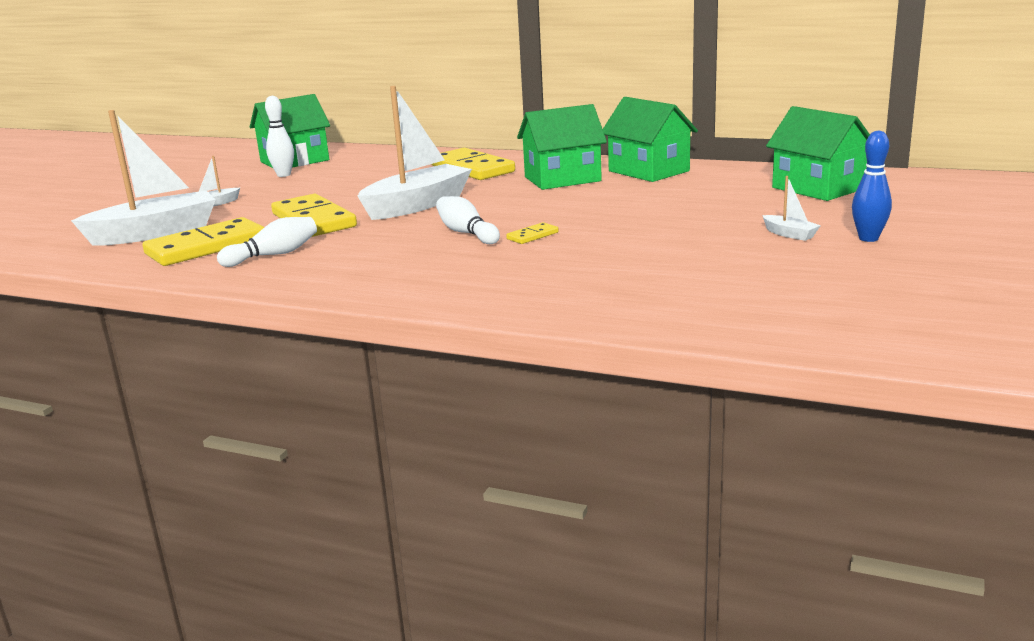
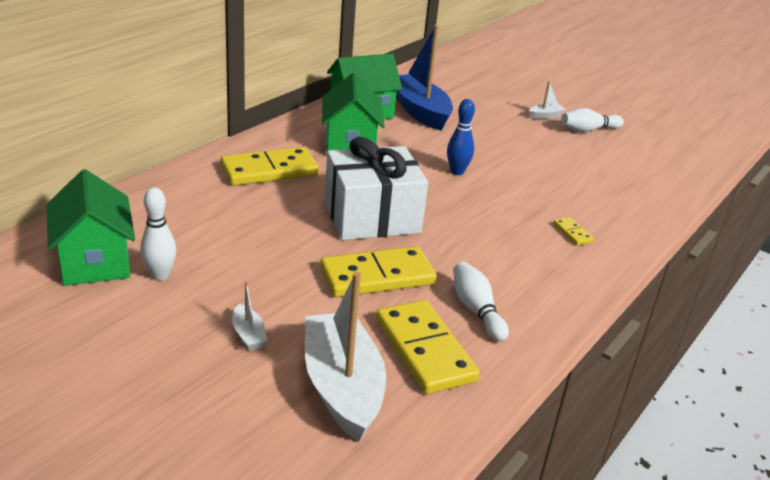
camera: 80 degrees left, 10 degrees up
white boat [358,86,472,220] -> white gift [325,137,428,240]
white bowling pin [436,196,500,244] -> white bowling pin moved to [561,108,624,132]
yellow domino [506,222,559,244] -> yellow domino moved to [553,217,594,246]
green house [766,106,870,201] -> none
blue bowling pin [852,130,892,242] -> blue bowling pin moved to [447,99,475,175]
none -> blue boat [396,25,453,131]

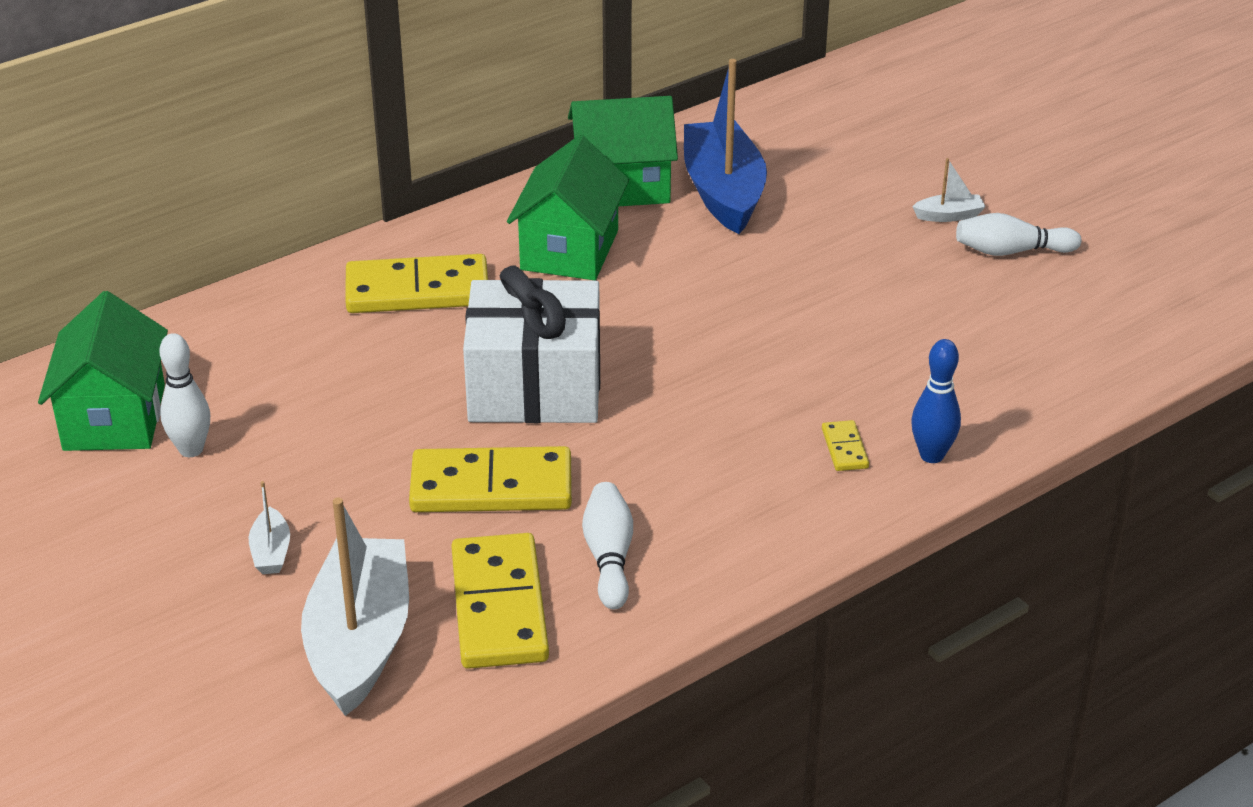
camera: 20 degrees right, 5 degrees up
blue bowling pin [447,99,475,175] -> blue bowling pin moved to [911,339,961,463]

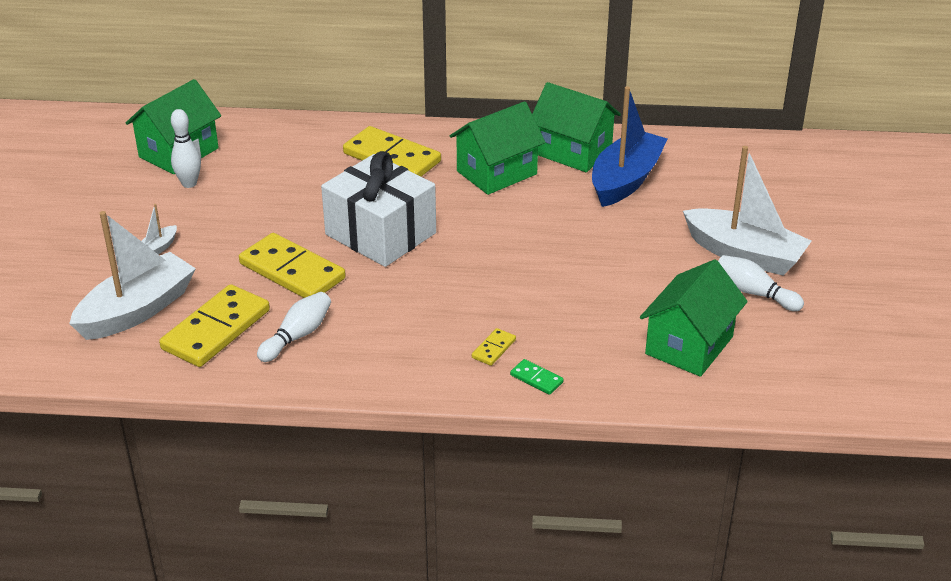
camera: 40 degrees right, 0 degrees up
blue bowling pin [911,339,961,463] -> green domino [510,359,564,395]
white boat [912,158,986,222] -> white boat [683,146,812,276], size x2.40
none -> green house [640,259,748,377]

